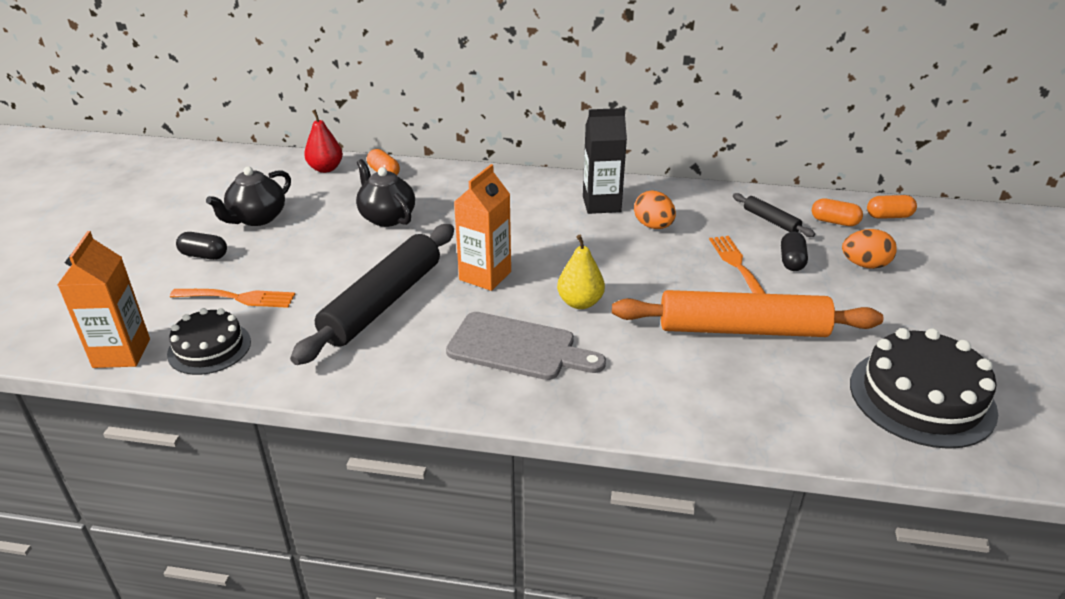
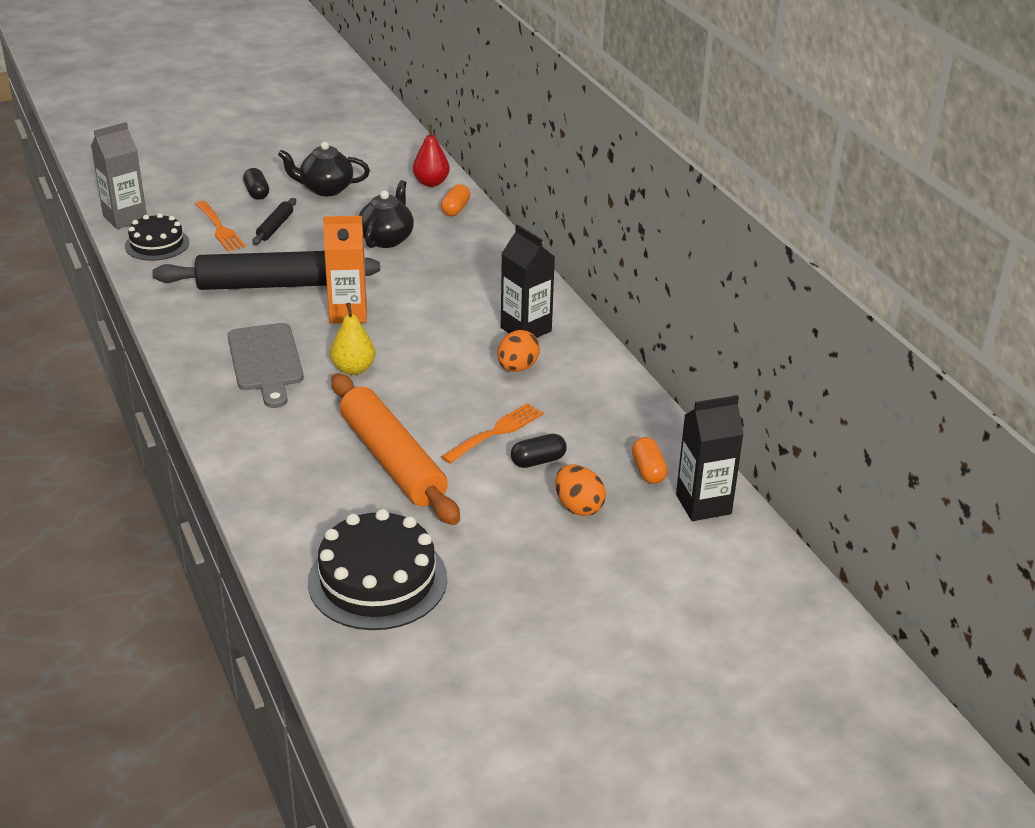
camera: 55 degrees right, 0 degrees up
orange carton [57,231,150,368] -> grey carton [91,122,147,229]
black rolling pin [733,193,815,237] -> black rolling pin moved to [252,198,296,245]
orange capsule [867,195,917,219] -> black carton [676,395,744,521]

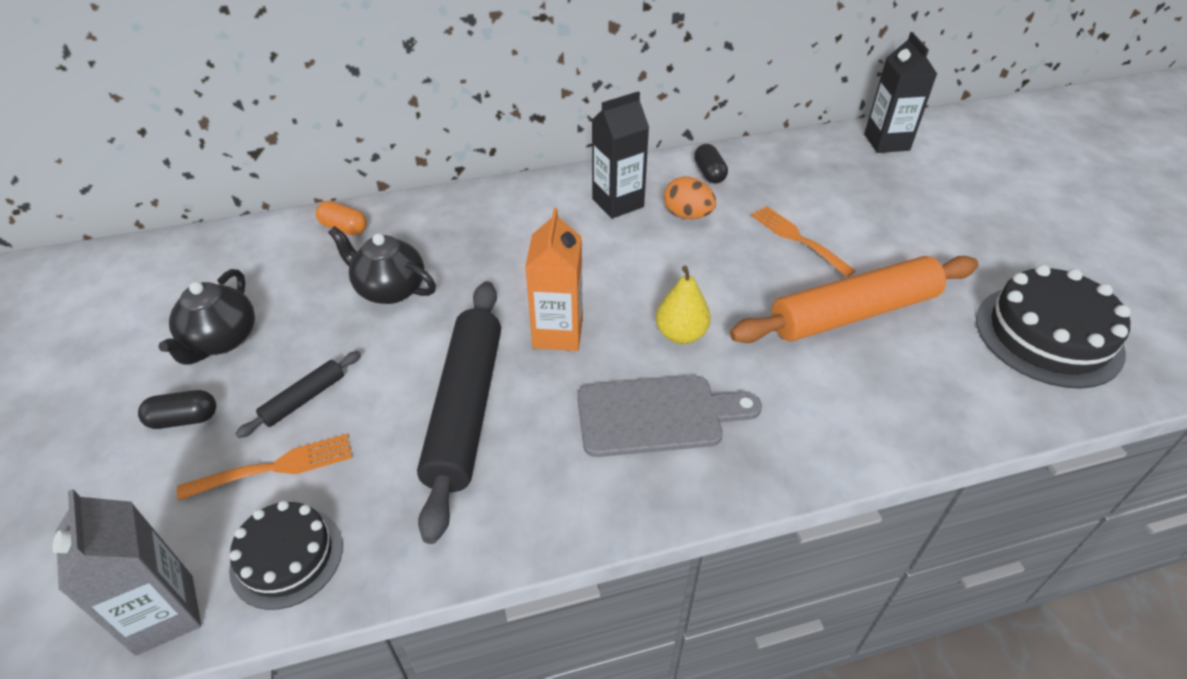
camera: 80 degrees left, 10 degrees up
black rolling pin [252,198,296,245] -> black rolling pin turned 75 degrees counterclockwise [236,351,361,438]
red pear [413,125,450,187] -> none
black capsule [511,434,567,468] -> black capsule moved to [694,144,728,184]
orange egg [555,465,606,516] -> none
orange capsule [632,437,668,484] -> none

